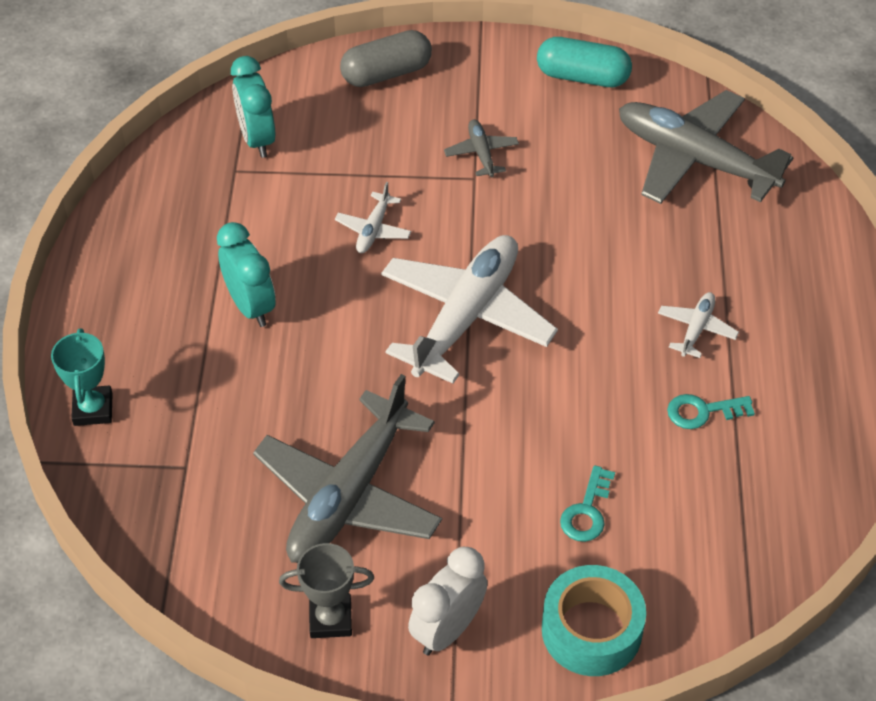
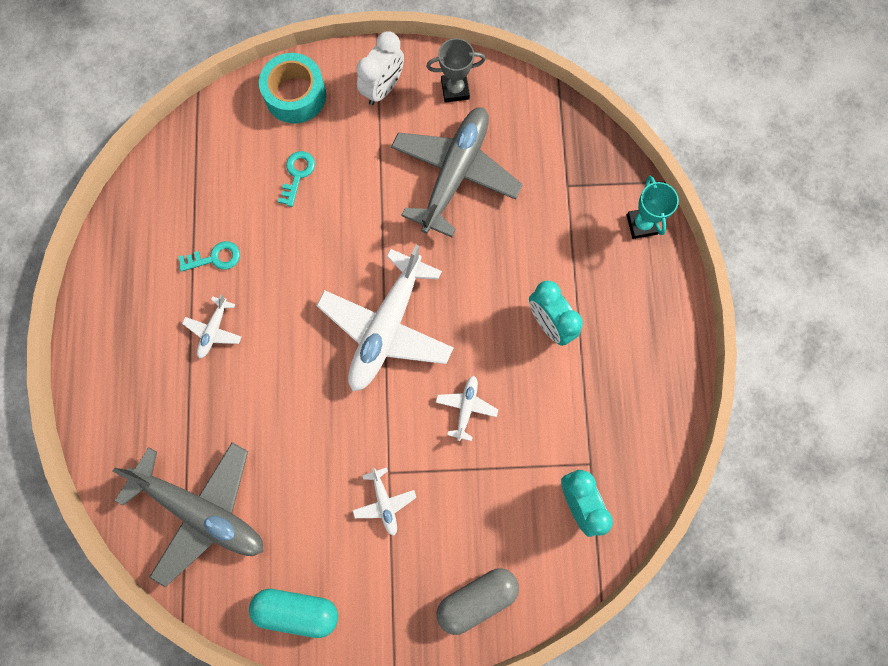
camera: 175 degrees right, 25 degrees up
grey plane [444,119,519,177] -> white plane [352,467,416,536]

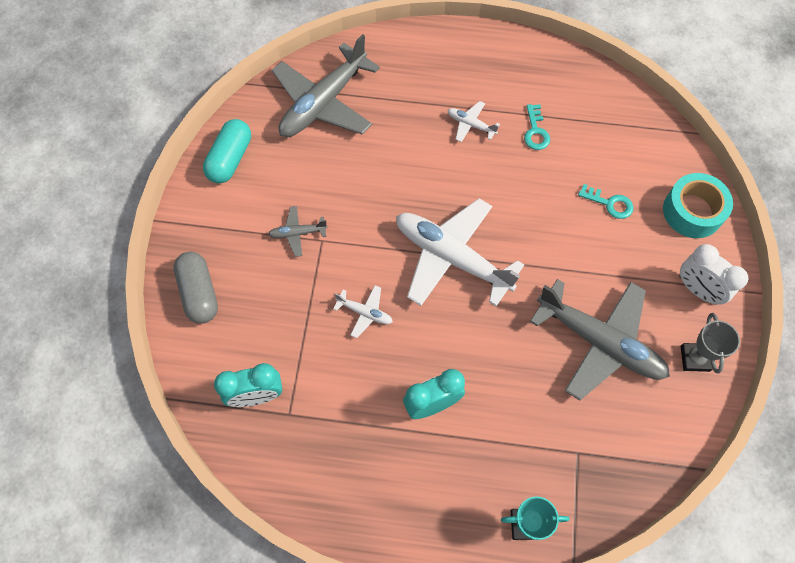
camera: 100 degrees right, 10 degrees down
white plane [352,467,416,536] -> grey plane [268,206,328,257]

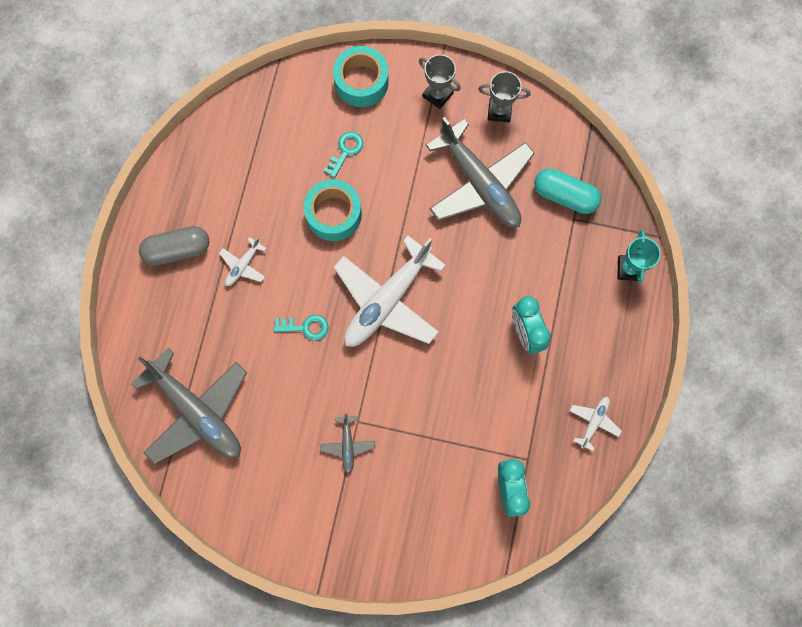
camera: 85 degrees left, 10 degrees up
grey capsule [173,252,218,324] -> grey capsule moved to [139,226,210,266]
turquoise capsule [203,119,251,183] -> turquoise capsule moved to [534,168,601,214]
white plane [333,285,393,338] -> white plane moved to [570,397,622,451]
turquoise key [524,104,550,150] -> turquoise key moved to [274,315,328,341]
grey plane [530,279,670,400] -> grey plane turned 105 degrees clockwise [426,117,535,228]
white clock [680,244,748,305] -> grey trophy [419,54,461,109]
none -> turquoise tape [304,179,362,241]

